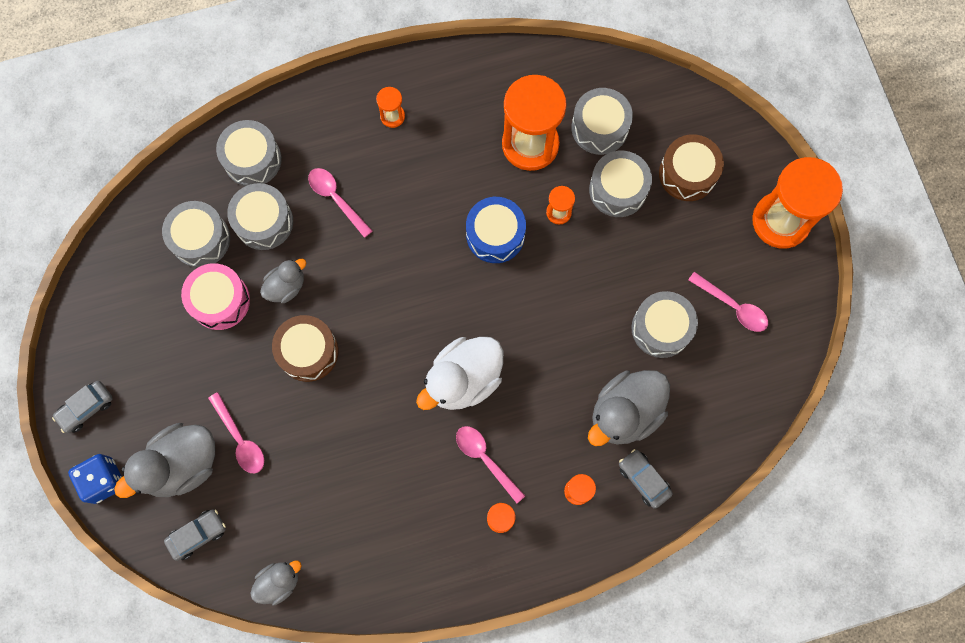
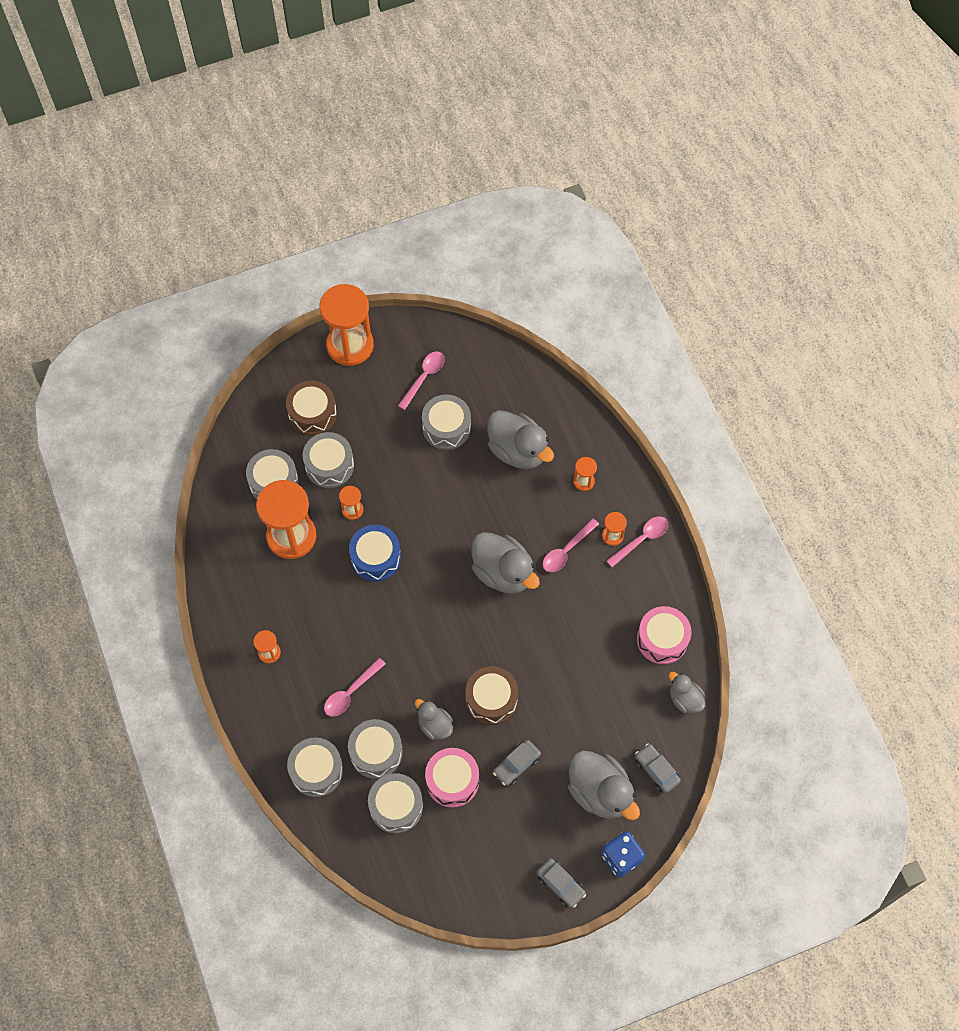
camera: 95 degrees left, 10 degrees down
pink spoon [208,392,264,473] -> pink spoon moved to [606,516,669,567]
white duck [416,337,503,410] -> grey duck [471,532,540,594]
grey car [619,449,673,509] -> grey car moved to [493,740,541,786]
none -> pink drum [637,606,691,664]

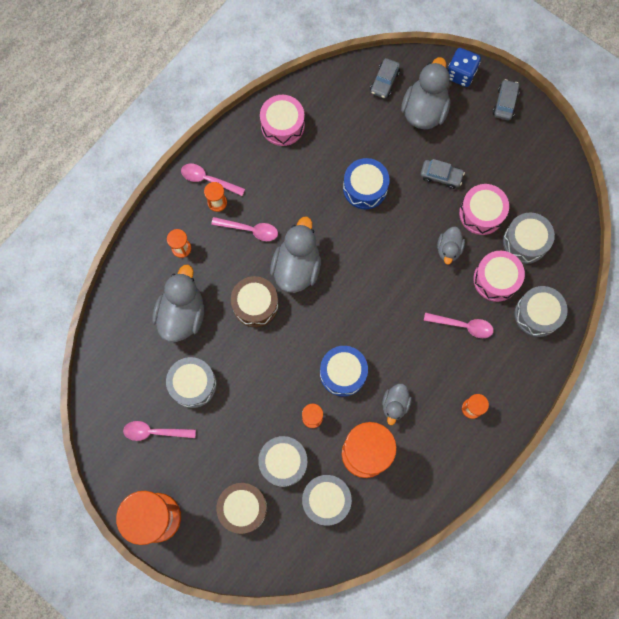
camera: 120 degrees left, 10 degrees up
grey drum [348,719,403,779] -> pink drum [473,251,525,302]
brown drum [465,666,518,725] -> brown drum moved to [231,276,279,327]
grey duck [669,672,705,713] -> grey duck moved to [382,384,412,425]
none -> blue drum [343,158,390,209]

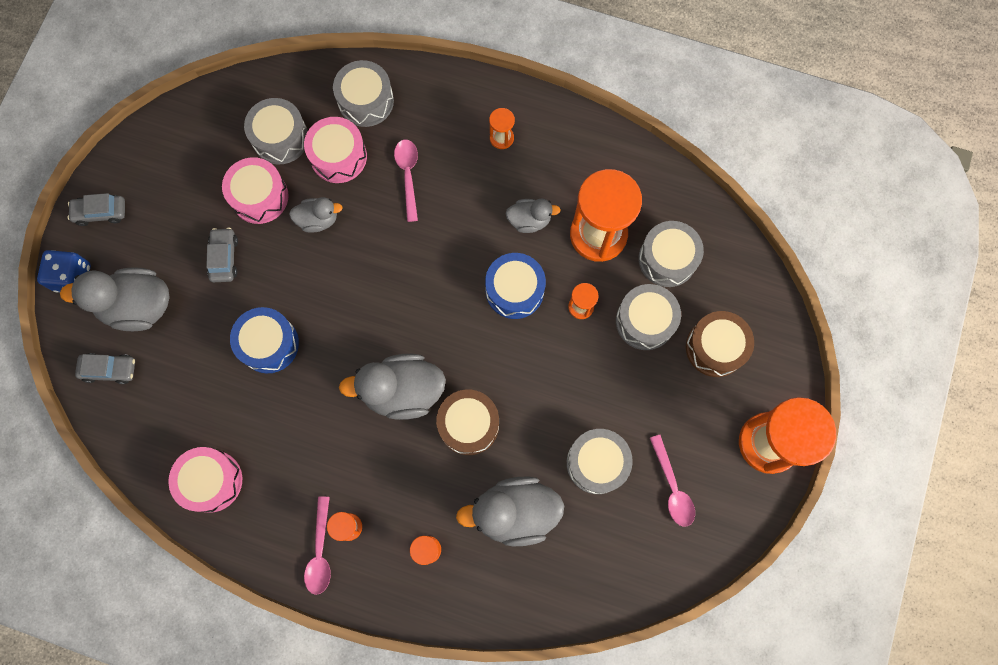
camera: 110 degrees left, 0 degrees up
pink spoon [211,217,278,241] -> none

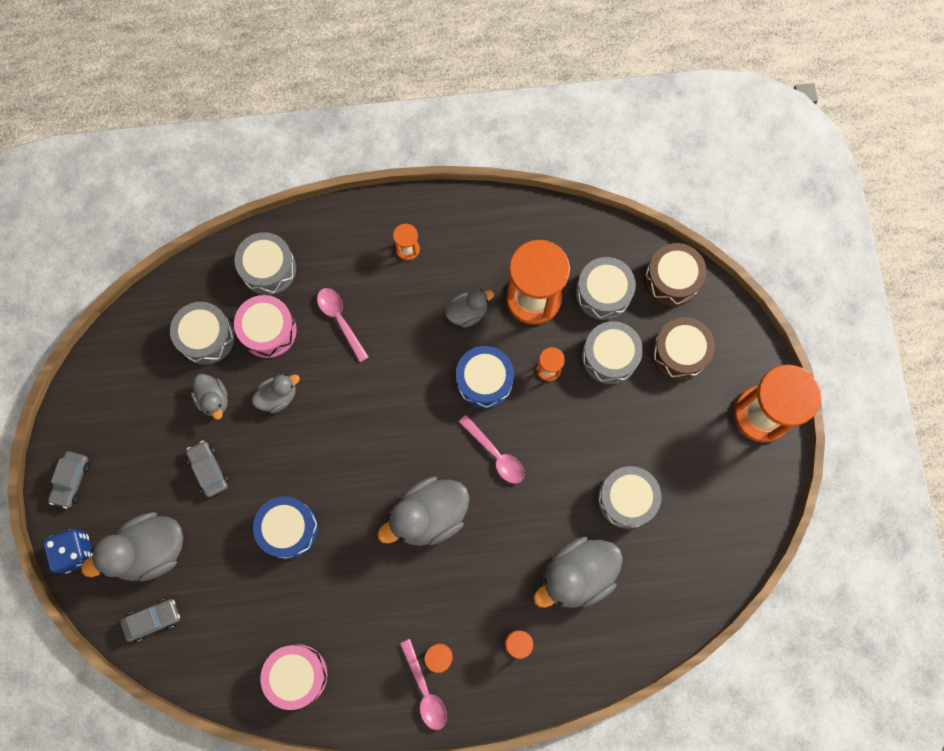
camera: 25 degrees left, 0 degrees up
grey car [67,193,125,226] -> grey car turned 45 degrees counterclockwise [48,451,90,509]
pink drum [222,157,289,224] -> grey duck [191,374,228,420]
brown drum [436,389,499,455] -> brown drum moved to [645,243,707,306]
pink spoon [650,435,695,527] -> pink spoon moved to [459,415,525,484]

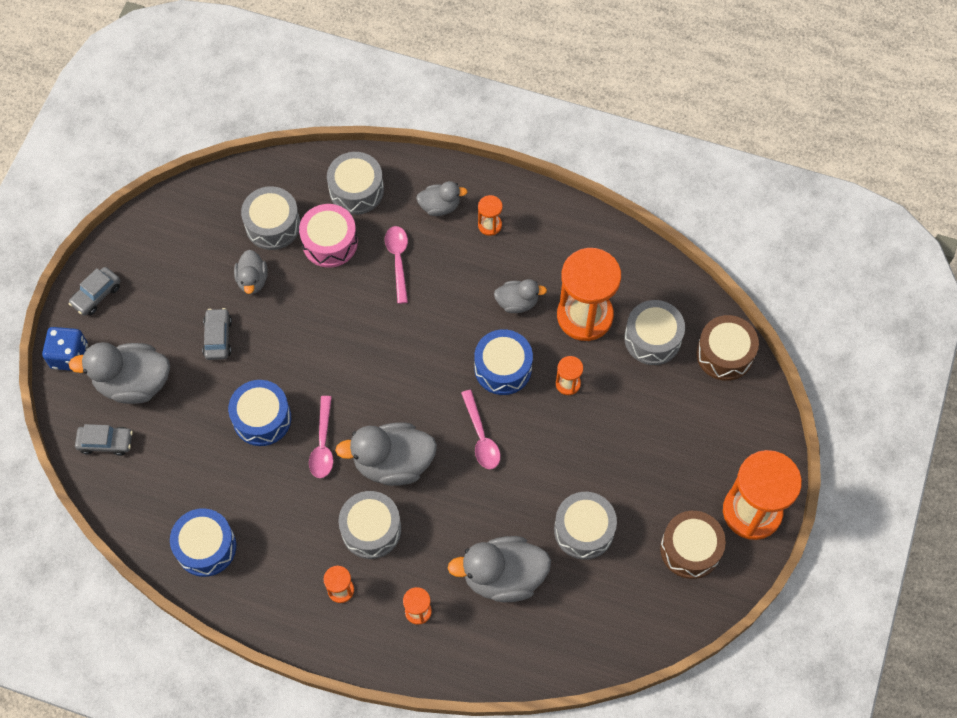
camera: 25 degrees right, 10 degrees down
grey duck [252,374,300,413] -> grey duck moved to [416,181,468,216]
pink drum [260,644,327,710] -> blue drum [170,508,236,577]
pink spoon [400,639,447,730] -> pink spoon moved to [309,396,333,478]
grey drum [582,321,643,384] -> grey drum moved to [338,491,401,559]
brown drum [652,317,715,380] -> brown drum moved to [660,511,726,579]

